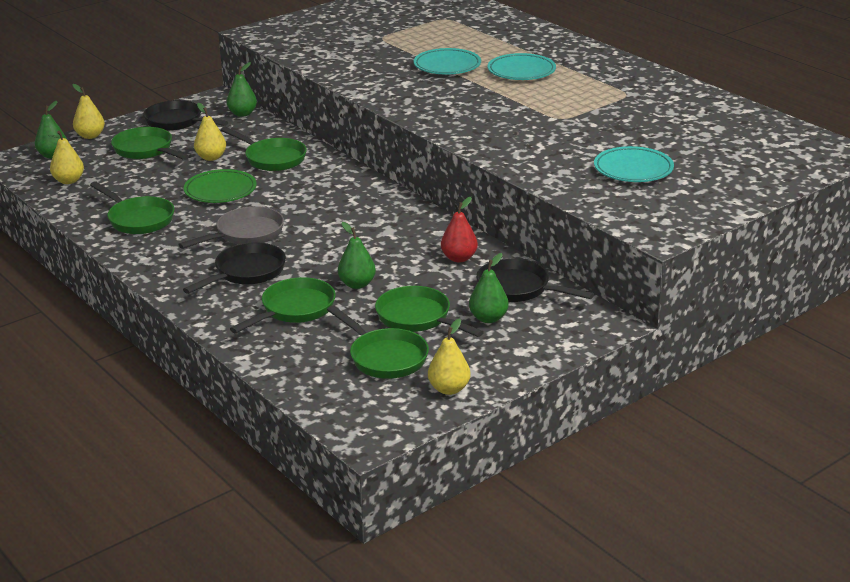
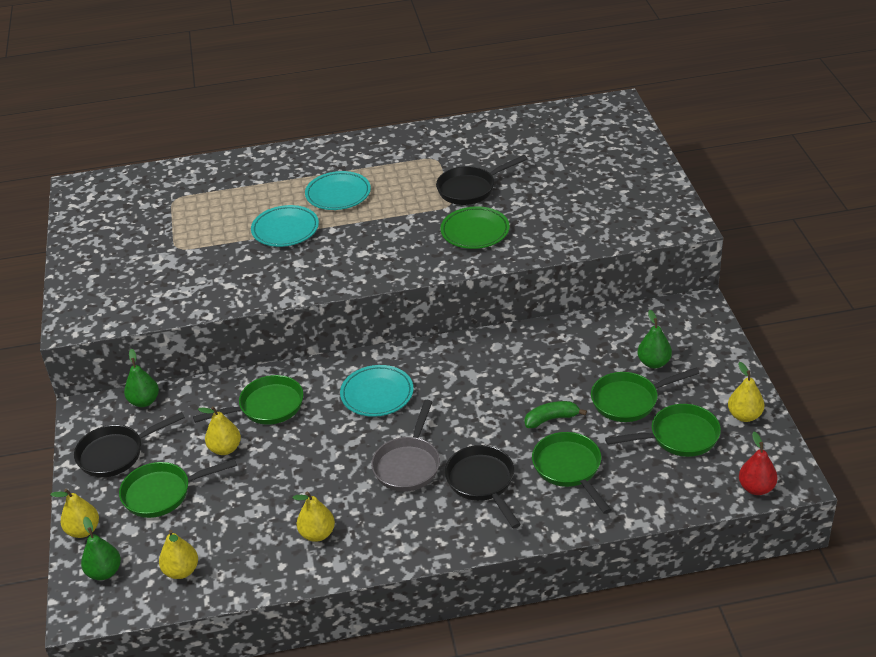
camera: 60 degrees left, 10 degrees up
green pan [90,181,174,234] -> yellow pear [292,491,335,542]
grey pan [178,206,284,249] -> grey pan turned 150 degrees counterclockwise [371,400,440,492]
green plate [184,169,257,203] -> green plate moved to [440,206,510,249]
green pear [338,222,376,289] -> green banana [524,401,587,428]
red pear [441,197,478,262] -> red pear moved to [739,432,778,495]
black pan [476,258,594,302] -> black pan moved to [436,155,527,205]
turquoise plate [594,146,674,182] -> turquoise plate moved to [340,365,414,417]

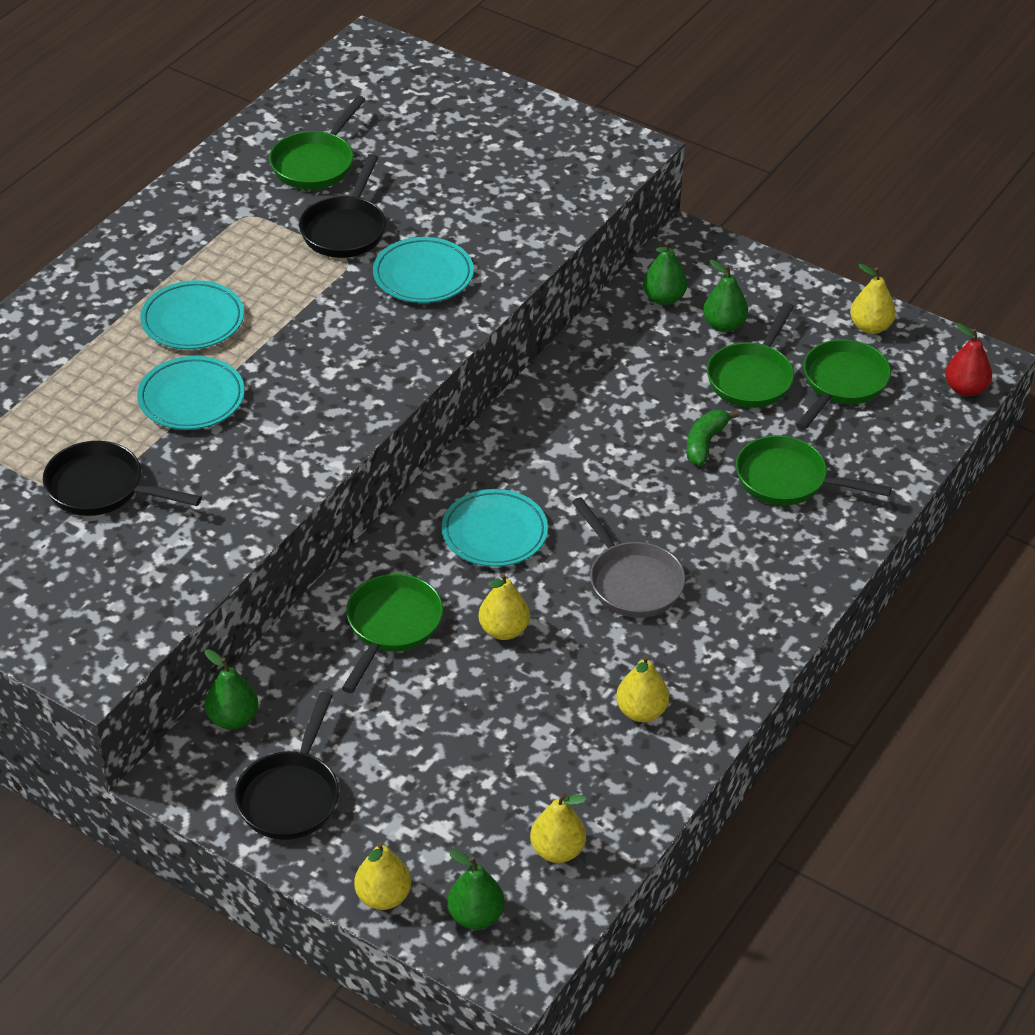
camera: 50 degrees left, 5 degrees up
green pan [119,459,237,518] -> green pan moved to [269,96,366,189]
yellow pear [198,406,241,455] -> yellow pear moved to [479,573,530,640]
green plate [440,206,510,249] -> turquoise plate [373,237,474,303]
black pan [445,445,521,528] -> black pan moved to [43,441,202,516]
none -> green pear [643,241,687,305]

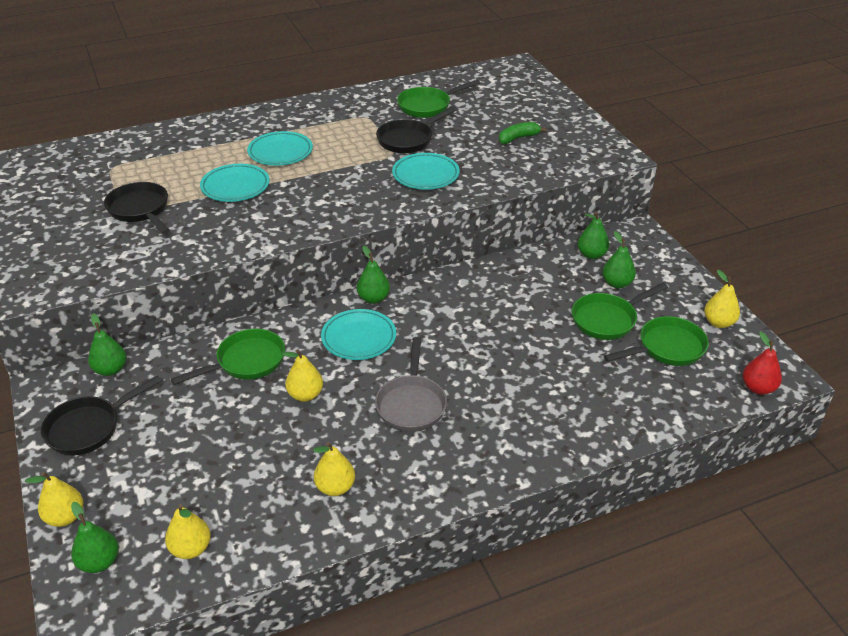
camera: 35 degrees right, 5 degrees down
green banana [686,410,739,465] -> green banana moved to [499,122,547,144]
green pan [736,435,892,505] -> none
none -> green pear [357,246,390,304]

